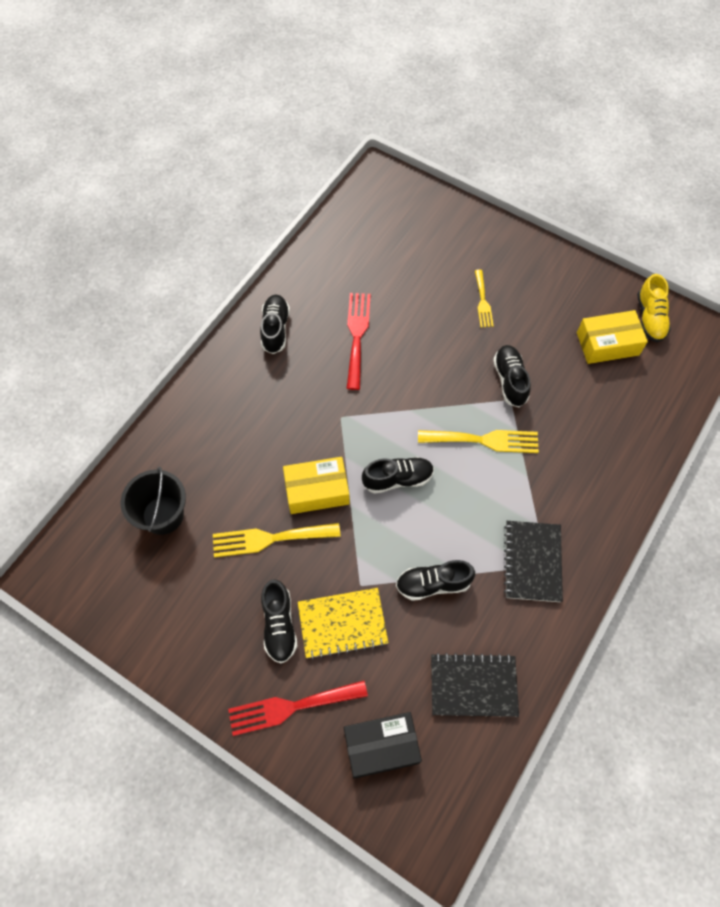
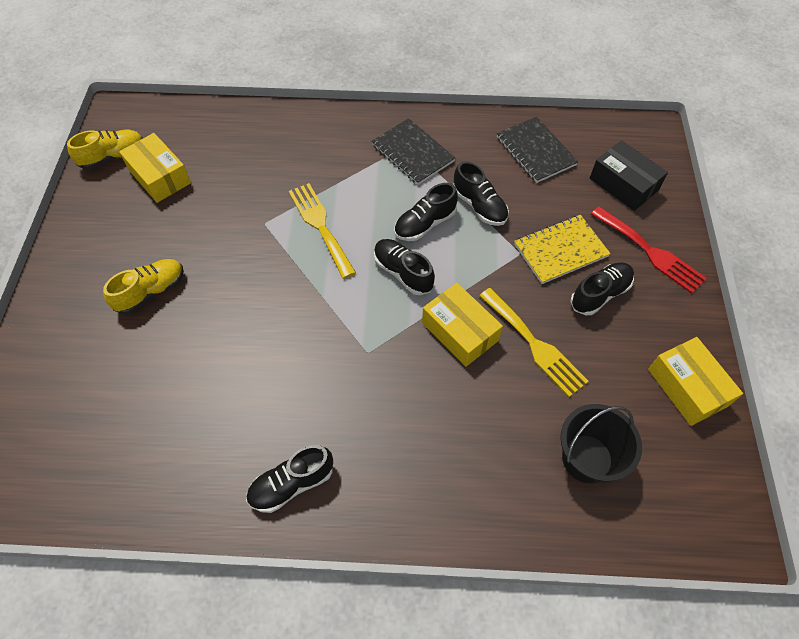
camera: 120 degrees left, 5 degrees down
yellow notebook [298,588,388,659] -> yellow notebook turned 75 degrees counterclockwise [514,215,611,284]
red fork [347,293,371,390] -> none
yellow fork [475,270,494,327] -> yellow shoe [103,259,184,314]
black shoe [493,345,531,407] -> black shoe moved to [394,183,458,241]
black notebook [504,521,563,602] -> black notebook turned 75 degrees clockwise [372,118,456,185]
none -> yellow box [648,337,743,426]

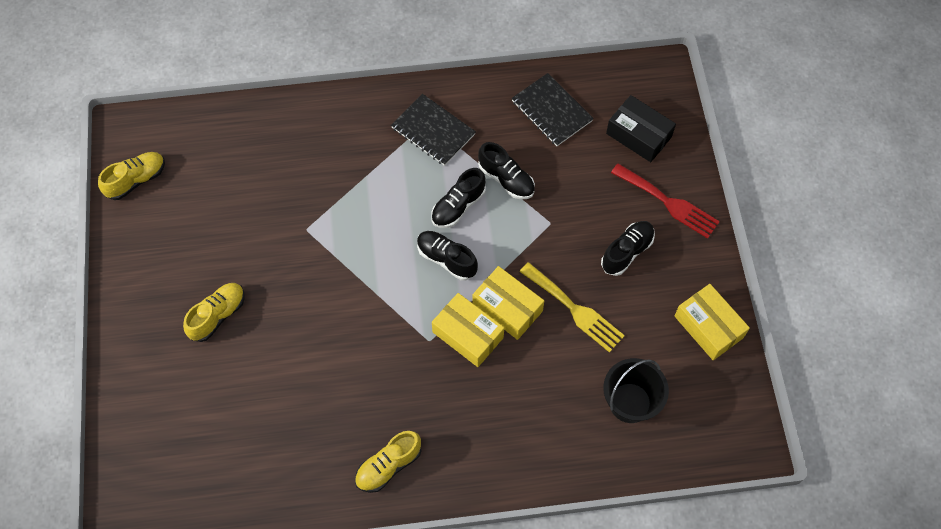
camera: 10 degrees left, 5 degrees up
yellow box [119,133,191,203] -> yellow box moved to [432,293,504,367]
black shoe [246,445,333,513] -> yellow shoe [355,431,421,493]
yellow fork [288,183,356,279] -> none
yellow notebook [514,215,611,284] -> none

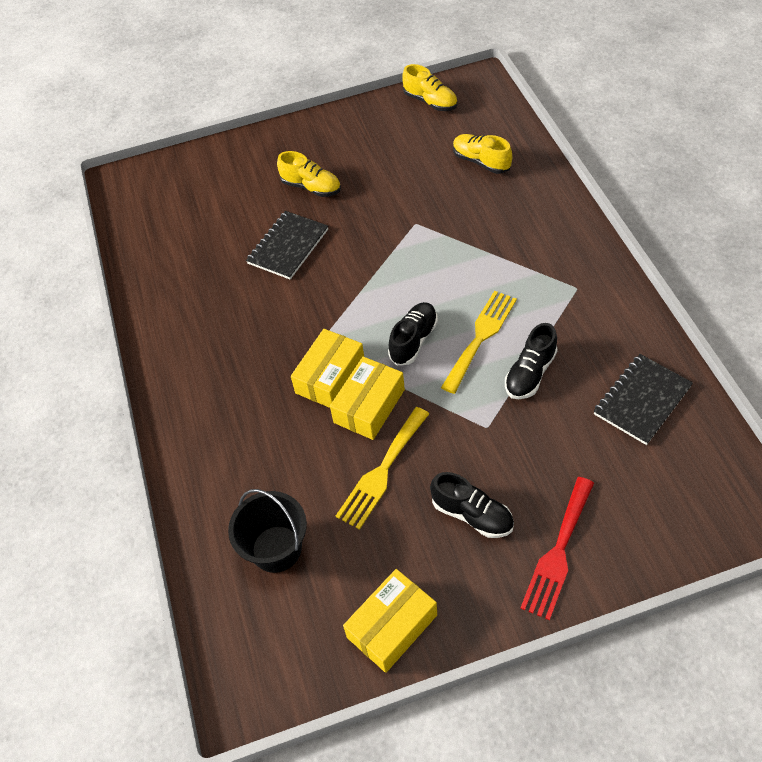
camera: 85 degrees right, 10 degrees down
yellow shoe [355,431,421,493] -> yellow shoe moved to [453,134,512,174]
black notebook [391,94,476,166] -> black notebook moved to [246,211,328,280]
black shoe [431,168,486,228] -> yellow fork [441,291,517,394]
black box [606,95,676,162] -> none

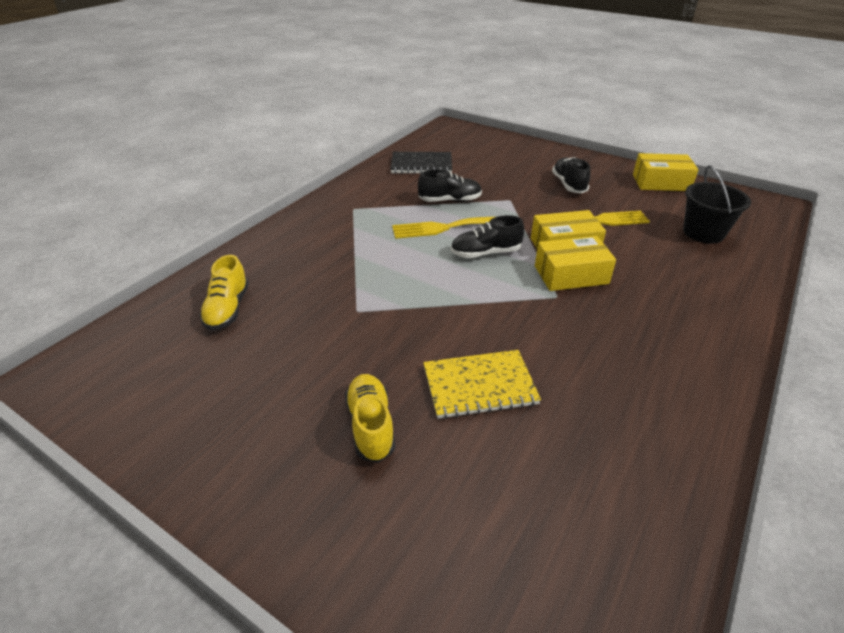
camera: 135 degrees left, 15 degrees down
black notebook [246,211,328,280] -> yellow notebook [423,350,541,419]
yellow shoe [402,64,457,111] -> none
red fork [520,477,594,620] -> none

